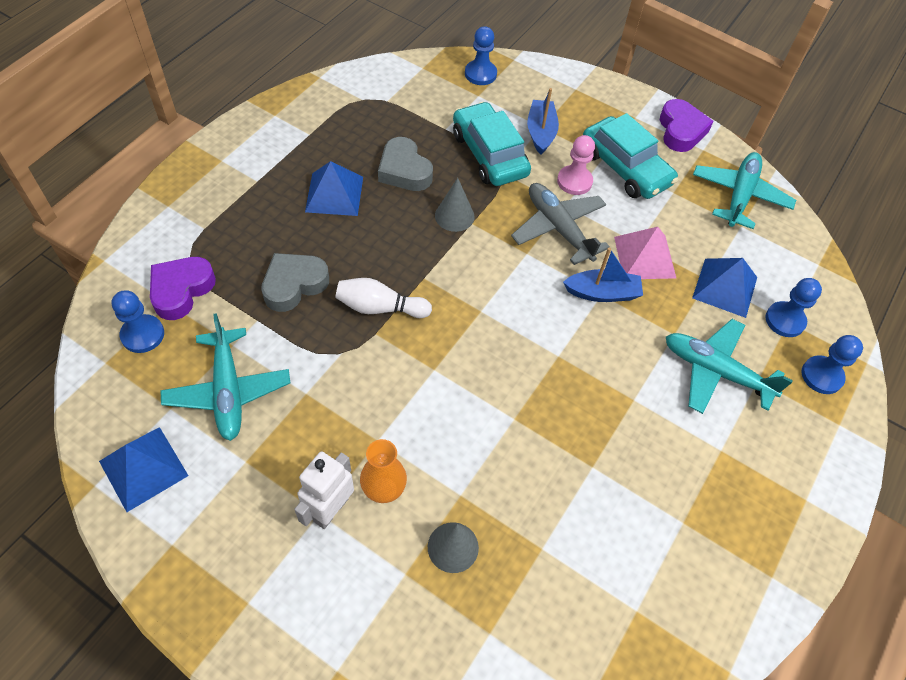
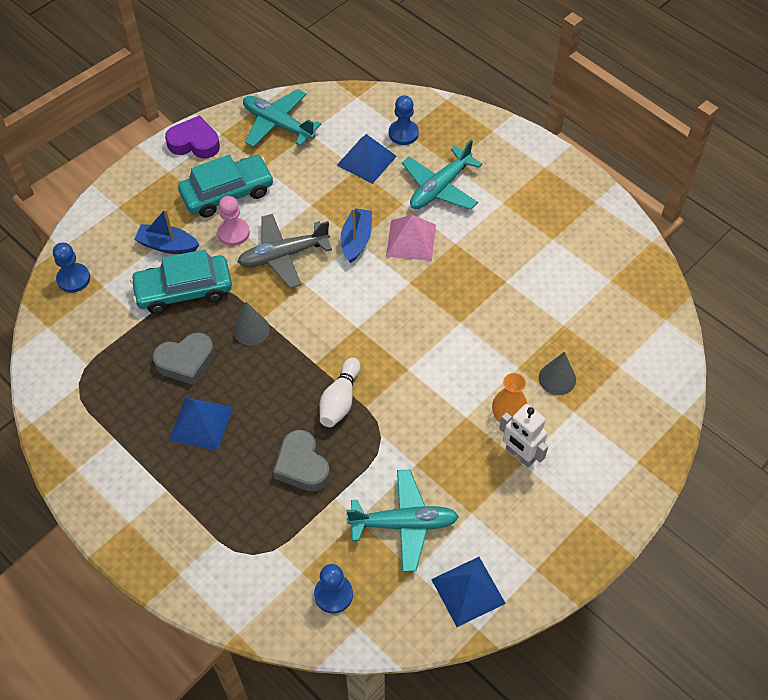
camera: 75 degrees left, 0 degrees up
purple heart [150,257,216,320] -> none
pink pyramid [614,227,676,279] -> pink pyramid moved to [386,215,436,261]
blue pawn [801,335,863,394] -> none

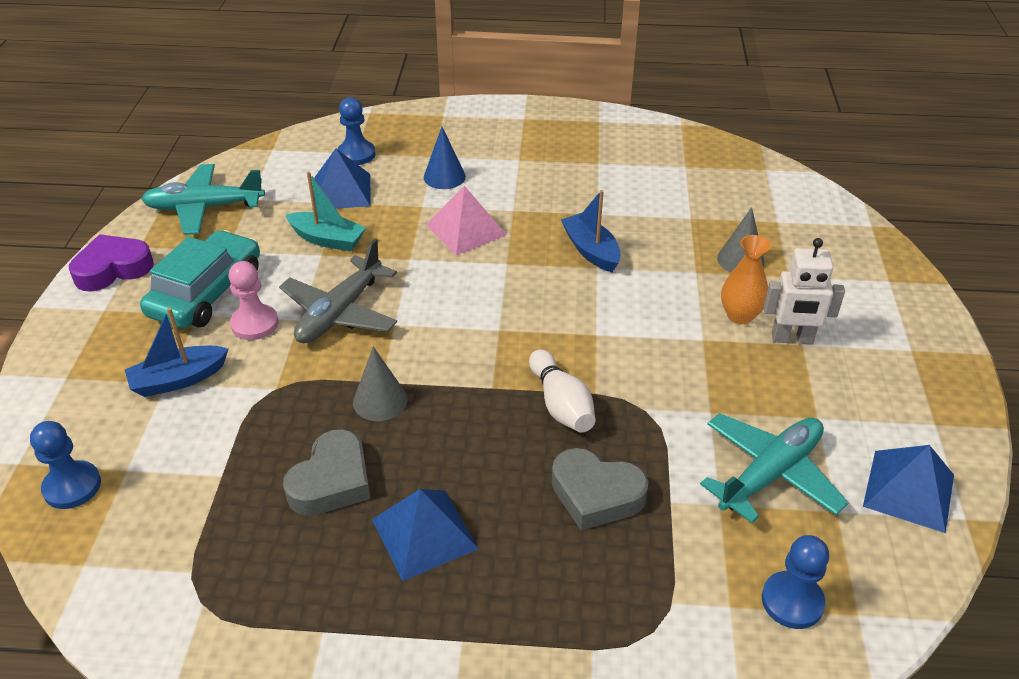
camera: 40 degrees left, 15 degrees down
turquoise car [130,249,232,314] -> none
blue boat [340,208,372,263] -> blue boat moved to [561,190,621,272]
turquoise plane [402,140,482,210] -> blue cone [424,127,466,189]
none -> turquoise boat [286,171,366,251]

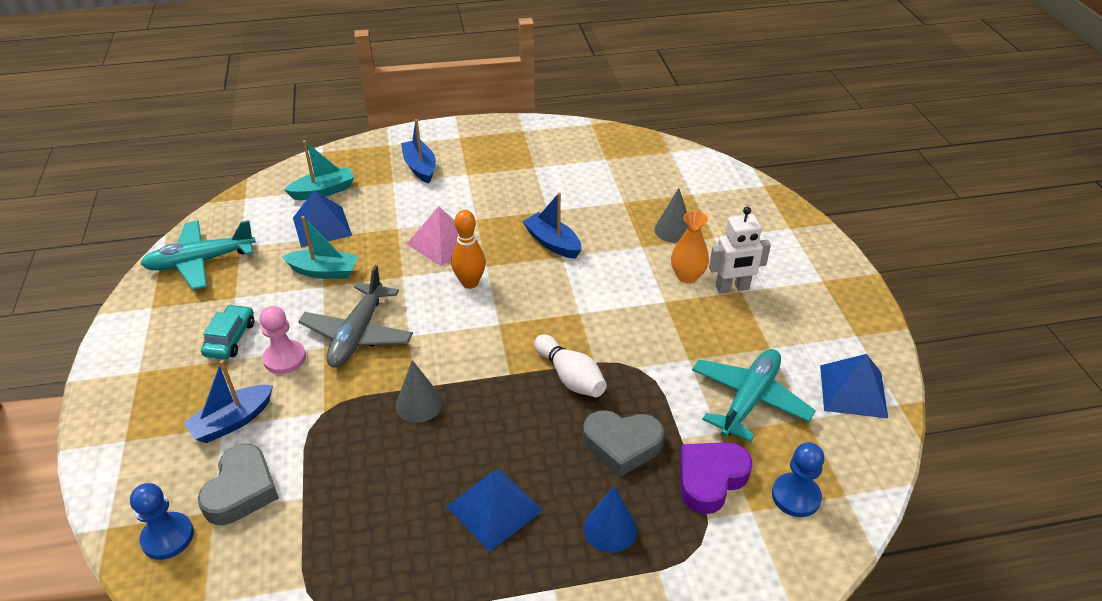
camera: 15 degrees left, 0 degrees up
purple heart [69,234,154,292] -> purple heart moved to [680,442,752,514]
turquoise car [140,230,260,328] -> turquoise car [201,304,254,359], size x0.57
grey heart [283,429,370,516] -> grey heart moved to [198,444,279,525]
blue pawn [337,97,376,165] -> turquoise boat [284,140,354,200]
blue cone [424,127,466,189] -> blue cone moved to [584,486,637,553]
none -> blue boat [401,119,436,184]
none -> orange bowling pin [451,210,486,289]

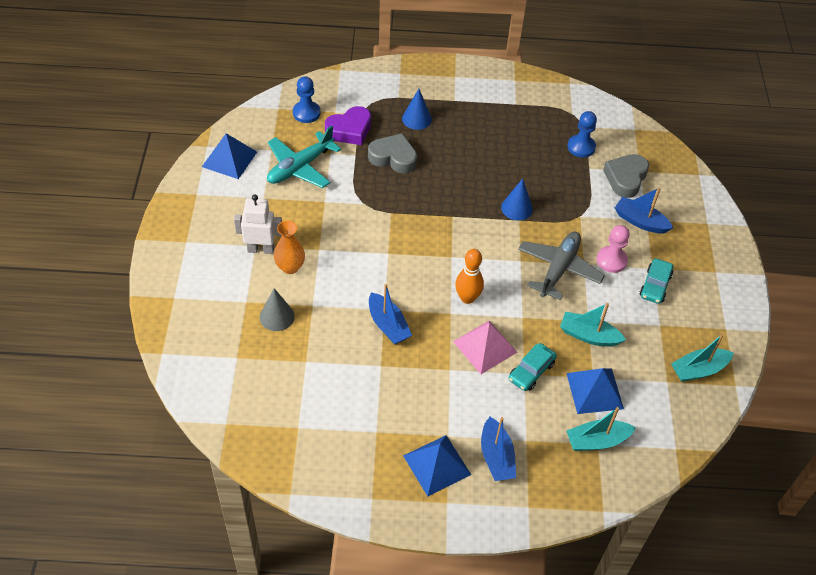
camera: 170 degrees left, 10 degrees up
blue pawn [130,483,194,560] -> blue pawn moved to [567,111,597,158]
turquoise plane [141,220,256,290] -> turquoise boat [671,333,733,382]
blue boat [183,360,273,443] -> blue boat turned 120 degrees counterclockwise [615,187,673,234]
grey cone [395,360,443,423] -> blue cone [501,178,533,221]
blue pyramid [446,469,543,552] -> blue pyramid moved to [403,435,471,496]
white bowling pin [534,334,607,397] -> none
none -> turquoise car [509,343,557,391]

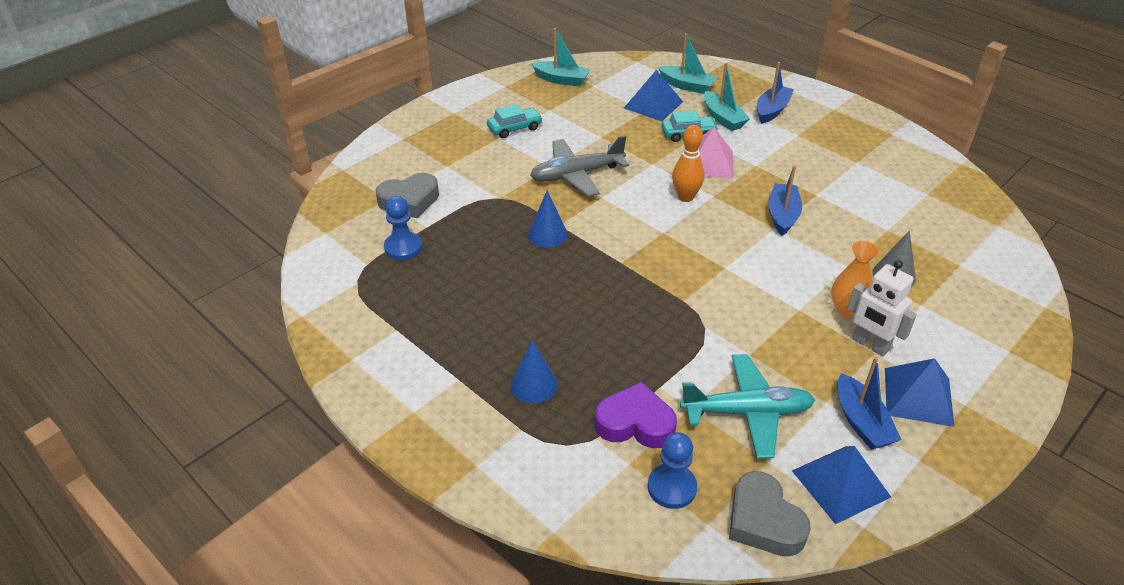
camera: 135 degrees left, 10 degrees down
grey heart [368,133,417,174] -> grey heart moved to [729,471,811,556]
blue pyramid [403,435,471,496] -> blue pyramid moved to [885,358,954,427]
turquoise boat [560,303,626,347] -> turquoise boat moved to [704,63,750,131]
pink pawn [597,225,630,273] -> none
blue boat [615,187,673,234] -> blue boat moved to [837,357,902,450]

